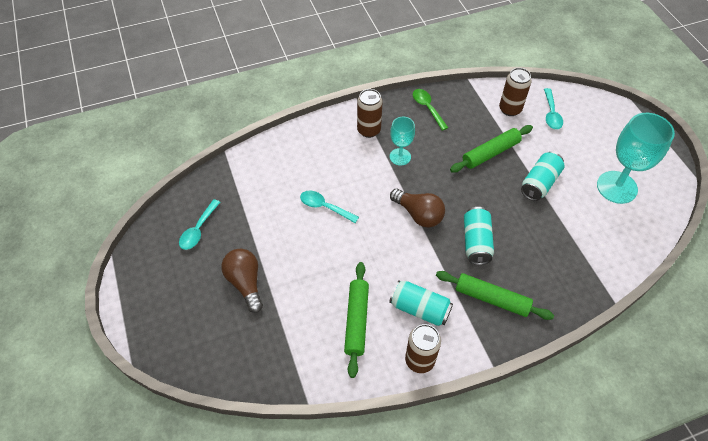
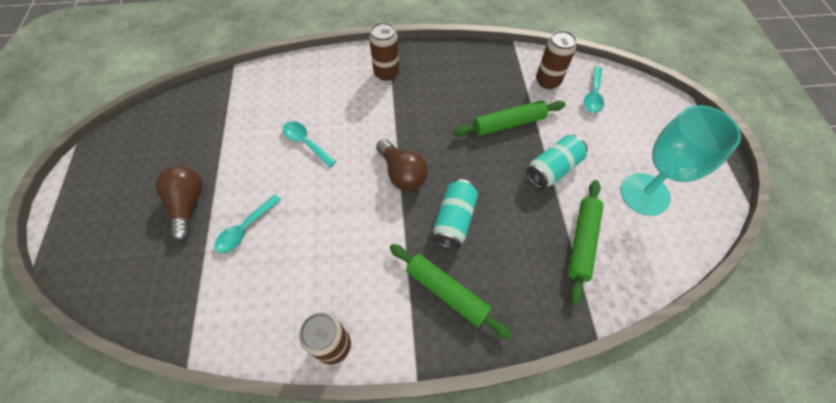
camera: 15 degrees right, 5 degrees up
turquoise spoon [179,199,220,250] -> turquoise spoon moved to [214,194,281,253]
green rolling pin [344,262,369,378] -> green rolling pin moved to [568,180,603,305]
turquoise can [389,280,453,326] -> none
turquoise goblet [390,116,415,166] -> none
green spoon [413,89,448,131] -> none

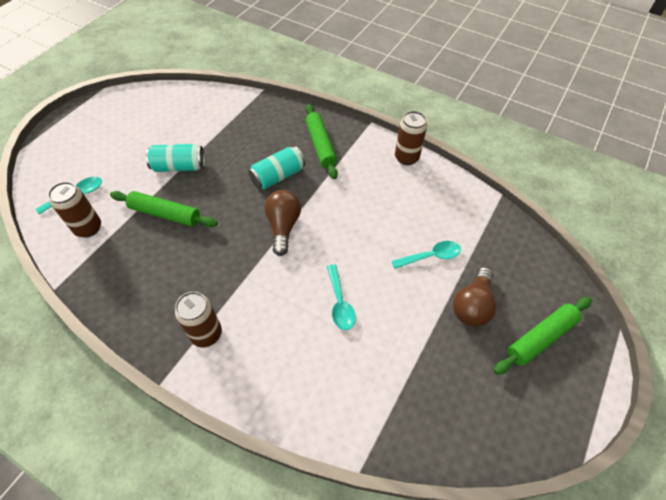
camera: 145 degrees left, 5 degrees down
green rolling pin [568,180,603,305] -> green rolling pin moved to [494,297,592,375]
turquoise goblet [621,105,741,216] -> none

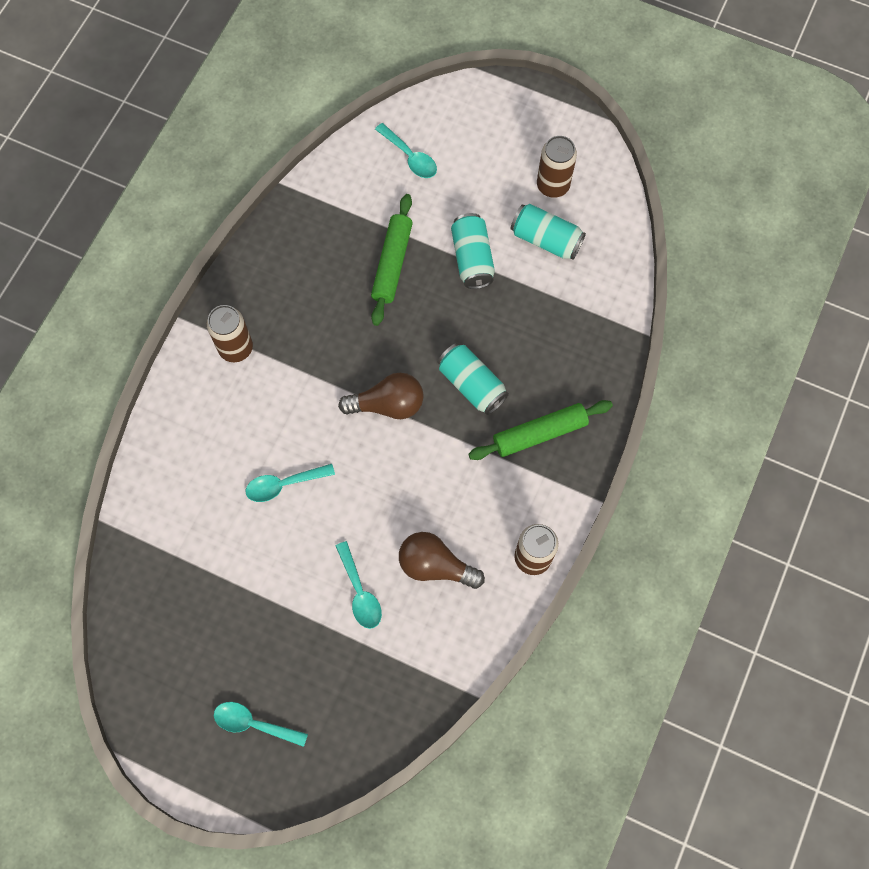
camera: 85 degrees right, 15 degrees up
brown can [48,182,101,238] -> brown can moved to [537,136,577,198]
brown light bulb [453,267,496,327] -> brown light bulb moved to [399,532,485,589]
green rolling pin [494,297,592,375] -> turquoise spoon [214,702,308,747]
none -> turquoise can [511,204,586,260]

